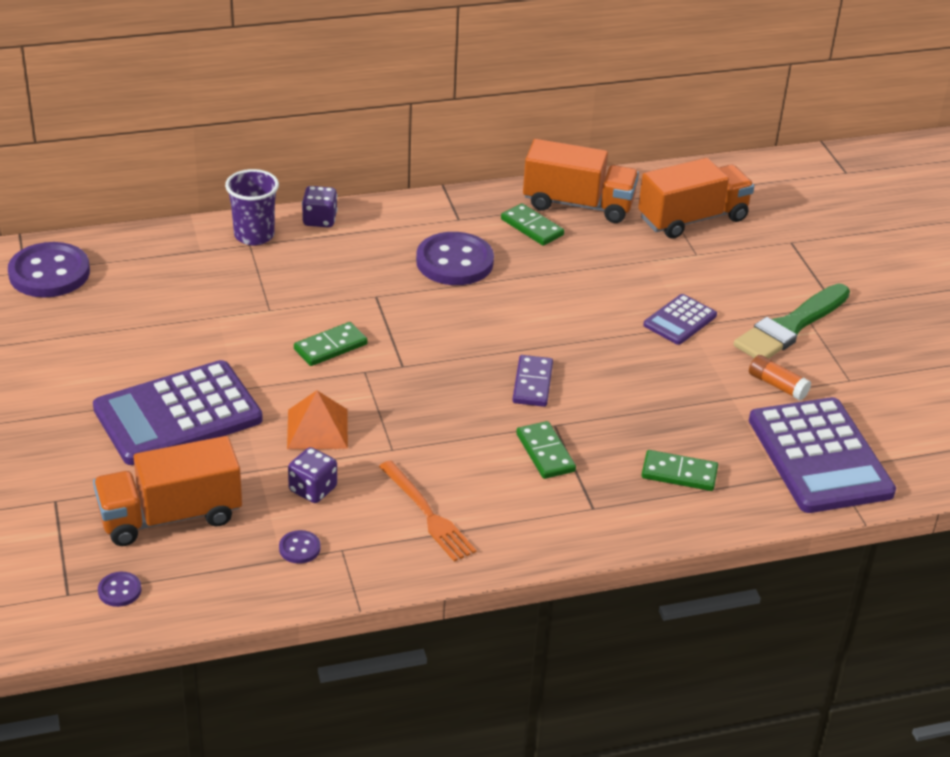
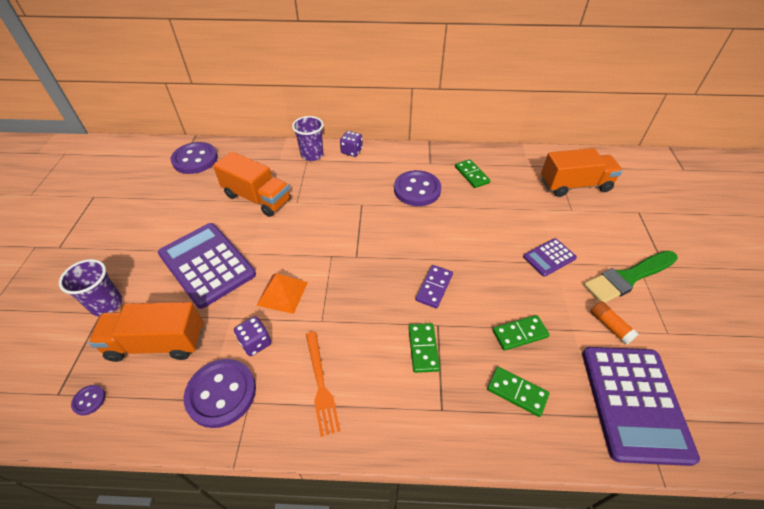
camera: 20 degrees right, 10 degrees up
purple calculator [93,360,263,465] -> purple calculator turned 60 degrees clockwise [158,223,256,309]
purple button [279,530,321,564] -> purple button [184,359,256,428], size x2.29
green domino [294,322,368,366] -> green domino moved to [493,315,550,351]
orange truck [523,139,639,223] -> orange truck moved to [213,151,291,217]
none -> purple cup [59,259,122,316]

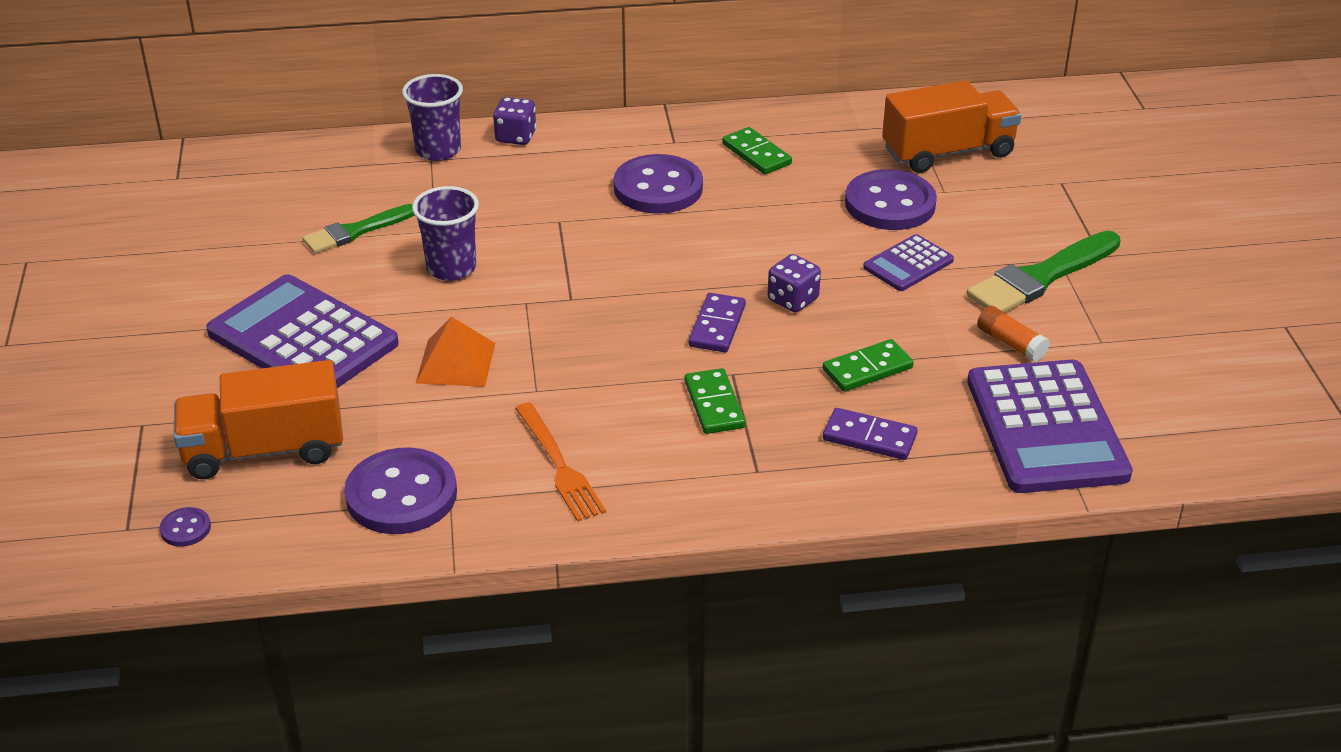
camera: 10 degrees left, 10 degrees down
purple cup [59,259,122,316] -> purple cup moved to [412,186,479,281]
purple button [171,142,218,174] -> purple button moved to [845,169,937,230]
orange truck [213,151,291,217] -> green brush [303,204,414,253]
purple dice [234,316,271,356] -> purple dice moved to [768,254,821,312]
green domino [487,367,549,417] -> purple domino [823,408,918,460]

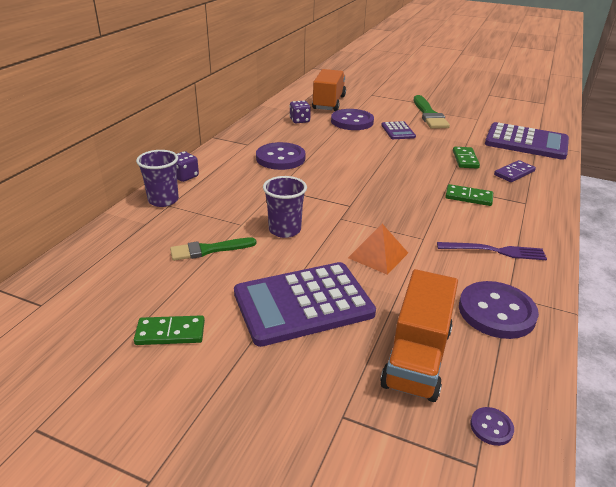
camera: 60 degrees left, 5 degrees down
green brush [303,204,414,253] -> green brush turned 75 degrees clockwise [170,237,257,261]
orange fork [515,403,606,522] -> purple fork [437,242,547,260]
purple domino [689,293,746,352] -> none
green domino [722,127,792,174] -> green domino moved to [134,315,205,345]
purple dice [768,254,821,312] -> purple dice moved to [290,100,311,123]
orange glue stick [977,306,1050,362] -> none

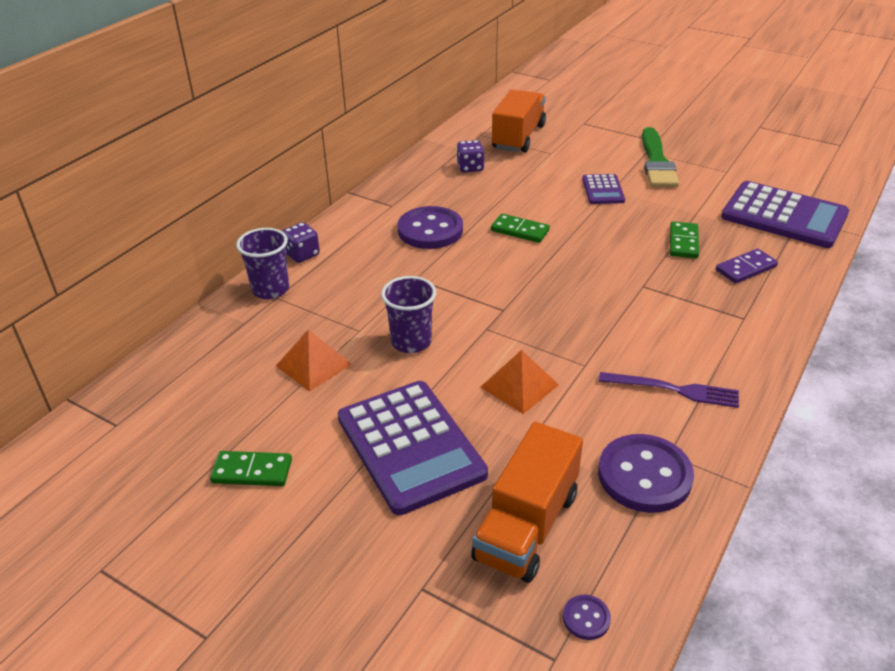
camera: 10 degrees right, 5 degrees up
green brush [170,237,257,261] -> orange pyramid [276,330,352,392]
purple calculator [234,262,376,347] -> purple calculator turned 105 degrees counterclockwise [338,381,488,515]
purple button [331,109,374,130] -> none
green domino [445,184,493,206] -> green domino moved to [491,214,550,243]

